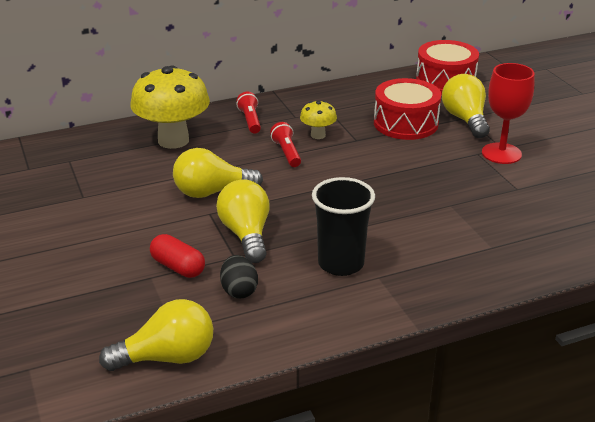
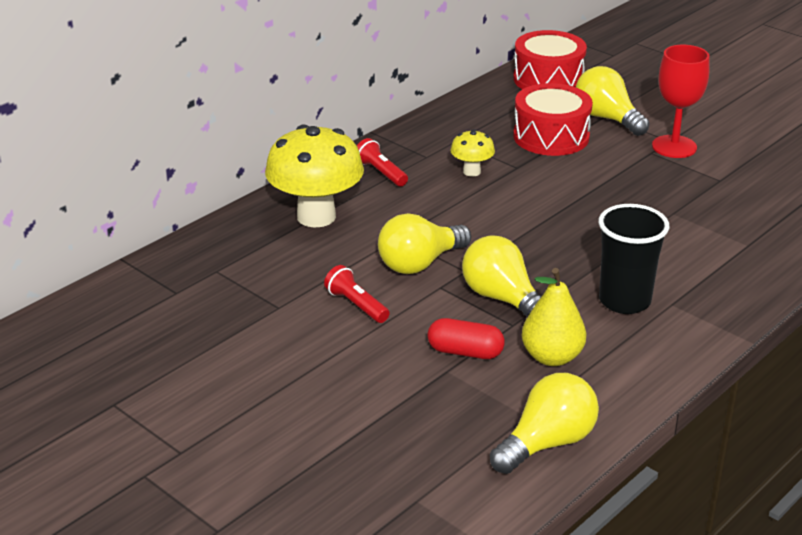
camera: 25 degrees left, 0 degrees up
black egg [220,255,258,299] -> yellow pear [522,268,586,366]
red flashlight [270,122,301,167] -> red flashlight moved to [324,265,390,323]

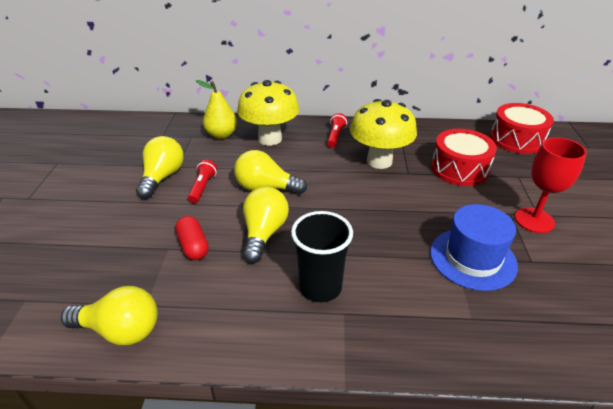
camera: 50 degrees right, 5 degrees up
yellow mushroom [450,129,495,177] -> yellow mushroom [350,99,417,169], size x2.07
yellow pear [522,268,586,366] -> yellow pear moved to [196,80,237,139]
yellow light bulb [576,66,650,136] -> yellow light bulb moved to [136,136,184,199]
none -> blue hat [430,204,518,291]

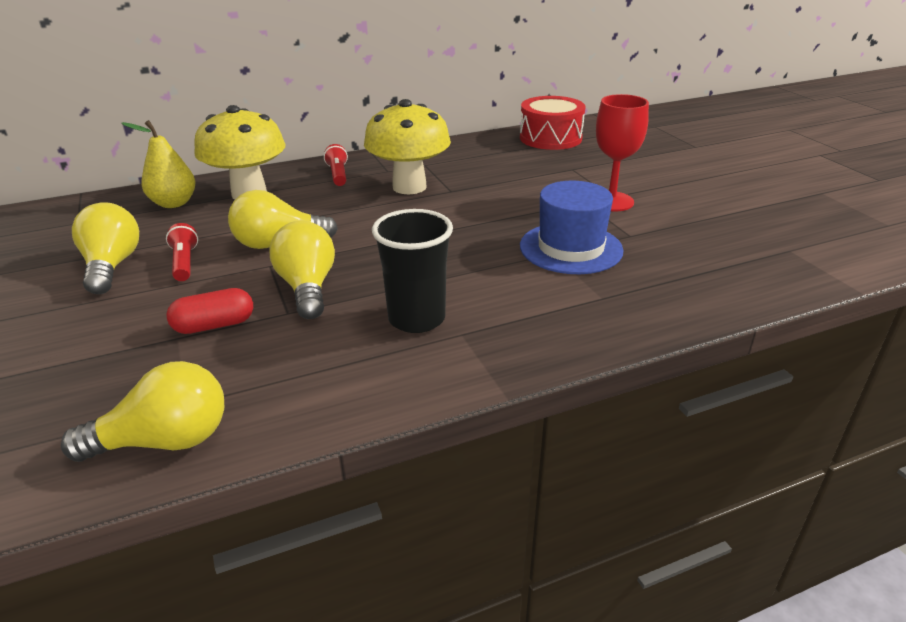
camera: 25 degrees left, 5 degrees down
red capsule [175,216,209,260] -> red capsule turned 60 degrees counterclockwise [166,288,253,334]
red drum [431,129,497,186] -> none

